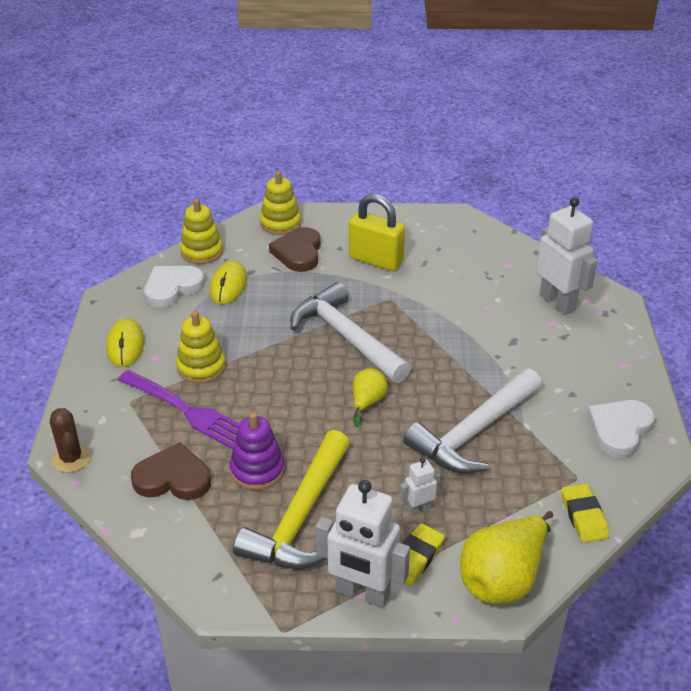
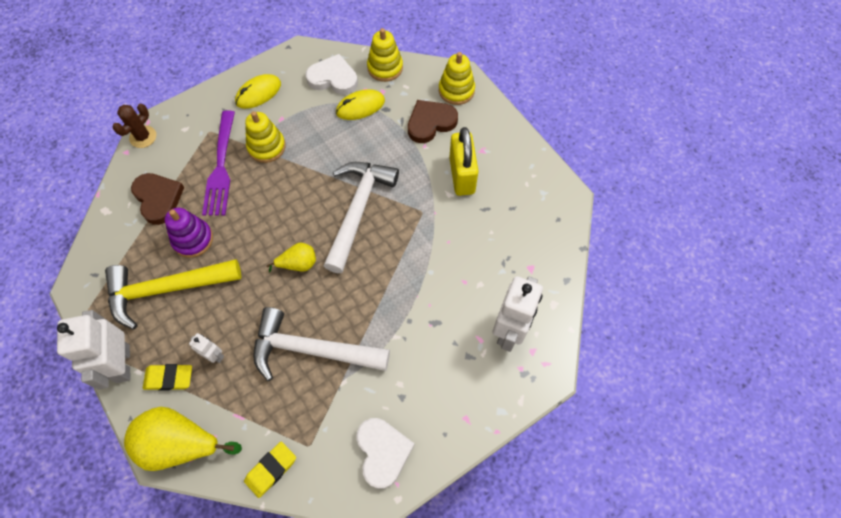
camera: 55 degrees right, 25 degrees up
white heart [587,400,655,457] -> white heart turned 75 degrees clockwise [356,418,415,489]

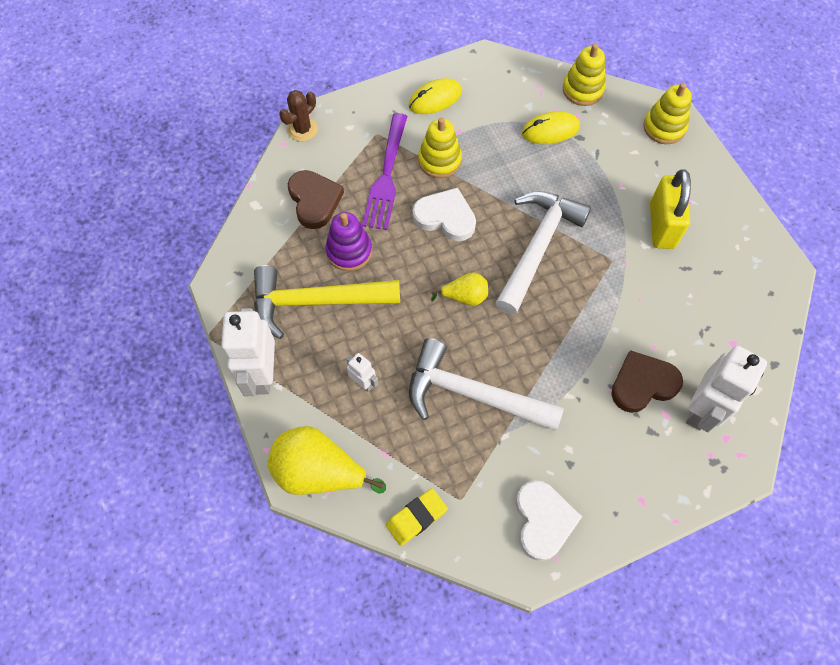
camera: 10 degrees right, 0 degrees up
yellow eraser [143,364,192,391] -> none
white heart [305,54,358,95] -> white heart moved to [412,188,476,241]
brown heart [408,100,458,143] -> brown heart moved to [611,350,683,413]

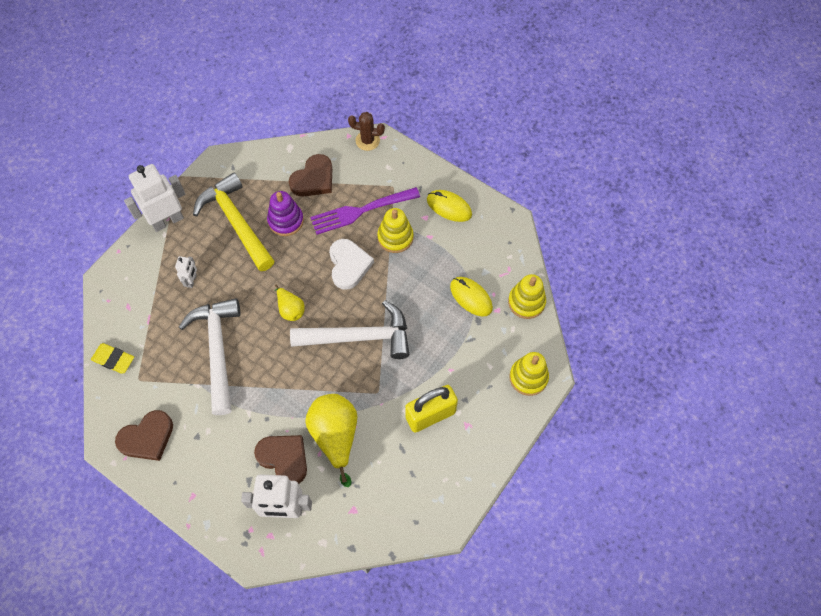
camera: 60 degrees right, 0 degrees up
yellow pear [268,426,386,495] -> yellow pear moved to [305,394,357,487]
white heart [515,480,582,561] -> brown heart [115,410,173,461]

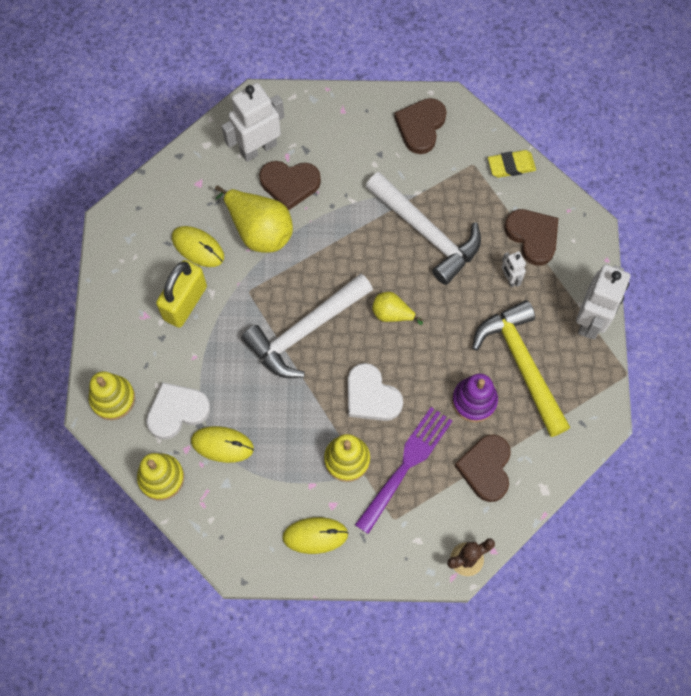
camera: 145 degrees right, 5 degrees up
yellow hammer [193,173,274,271] -> yellow hammer turned 135 degrees counterclockwise [472,300,571,437]
none -> white heart [146,382,211,440]
none -> yellow mouse [172,226,224,267]
none -> brown heart [504,209,558,266]

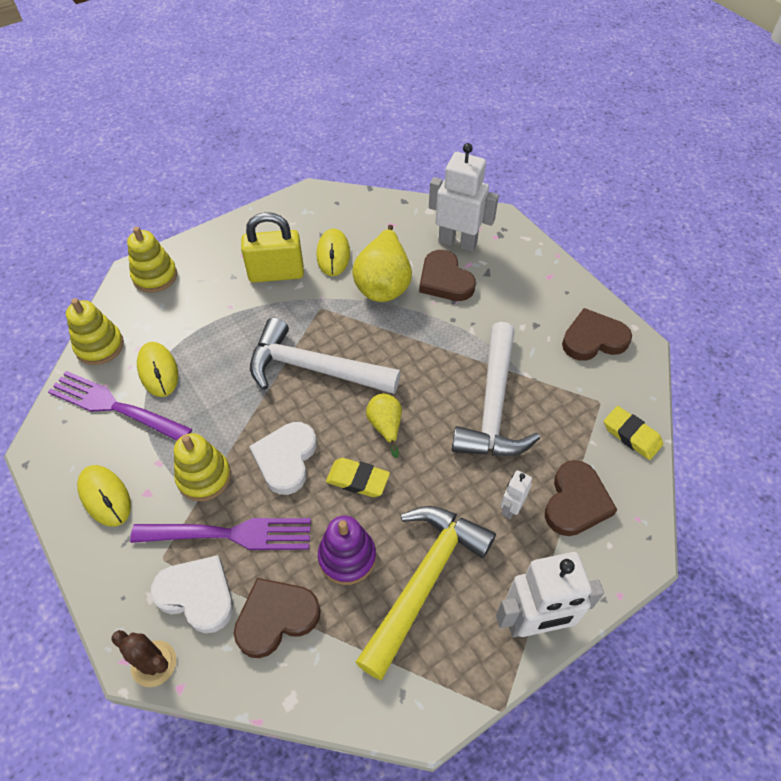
camera: 55 degrees right, 15 degrees down
white heart [146,382,211,440] -> white heart moved to [150,555,233,634]
none -> purple fork [48,371,192,441]
none -> yellow eraser [326,458,390,497]

